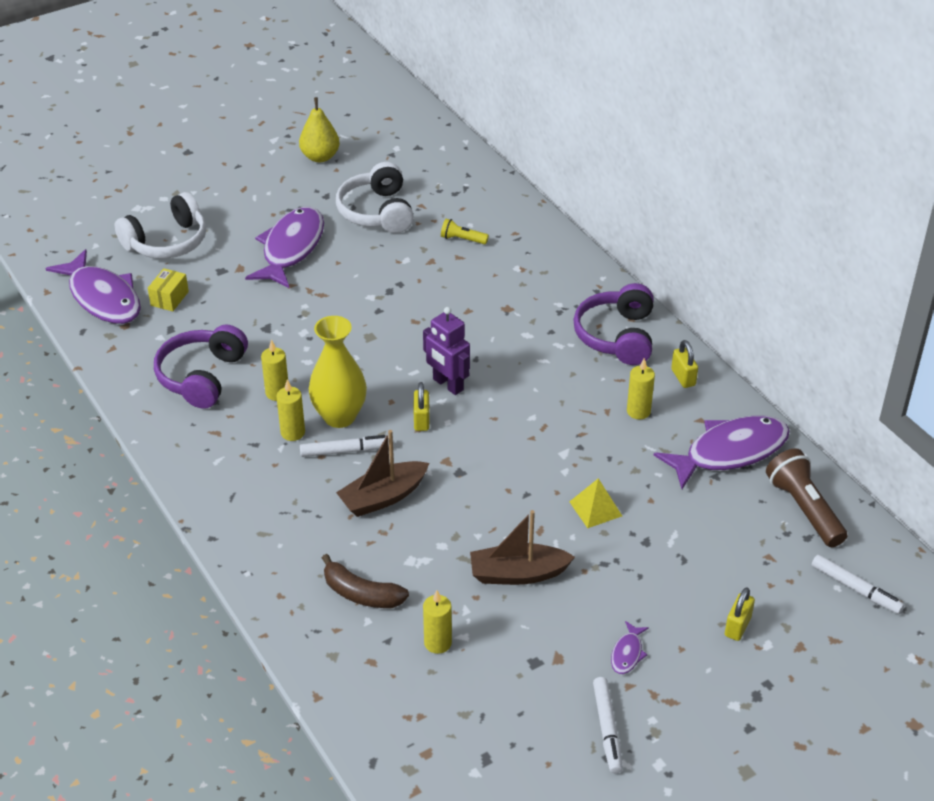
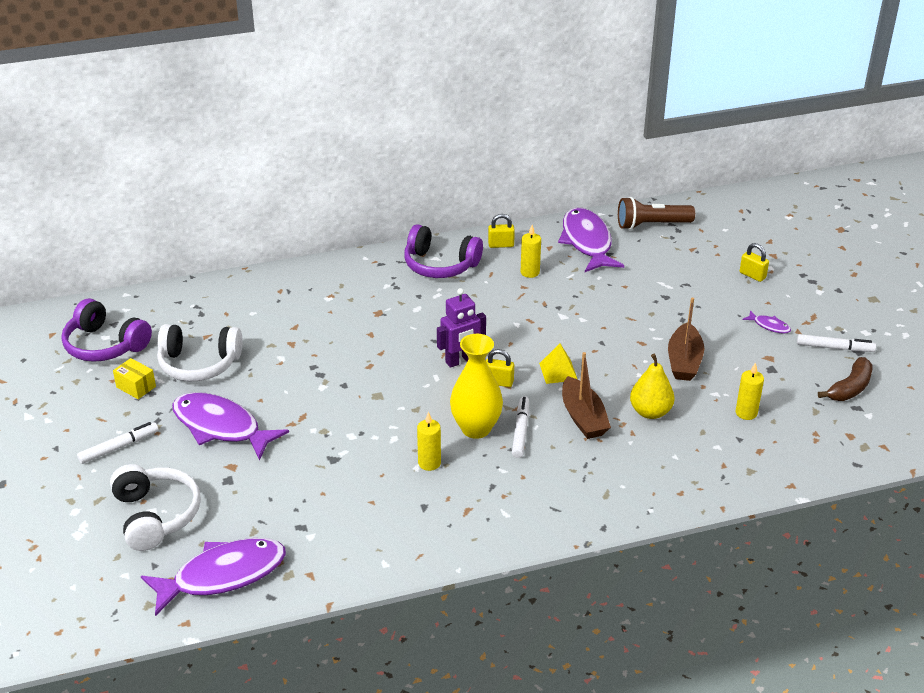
camera: 75 degrees left, 5 degrees down
yellow box [148,268,189,311] -> yellow box moved to [113,358,156,399]
purple headphones [154,325,248,409] -> purple headphones moved to [61,298,152,362]
yellow candle [276,379,305,441] -> none
yellow pear [299,97,340,162] -> yellow pear moved to [630,354,675,419]
brown banana [322,554,409,608] -> brown banana moved to [818,357,873,401]
yellow flashlight [441,219,489,244] -> none
yellow pyramid [569,478,622,528] -> yellow pyramid moved to [539,344,577,384]
white marker [812,554,904,614] -> white marker moved to [77,422,158,464]

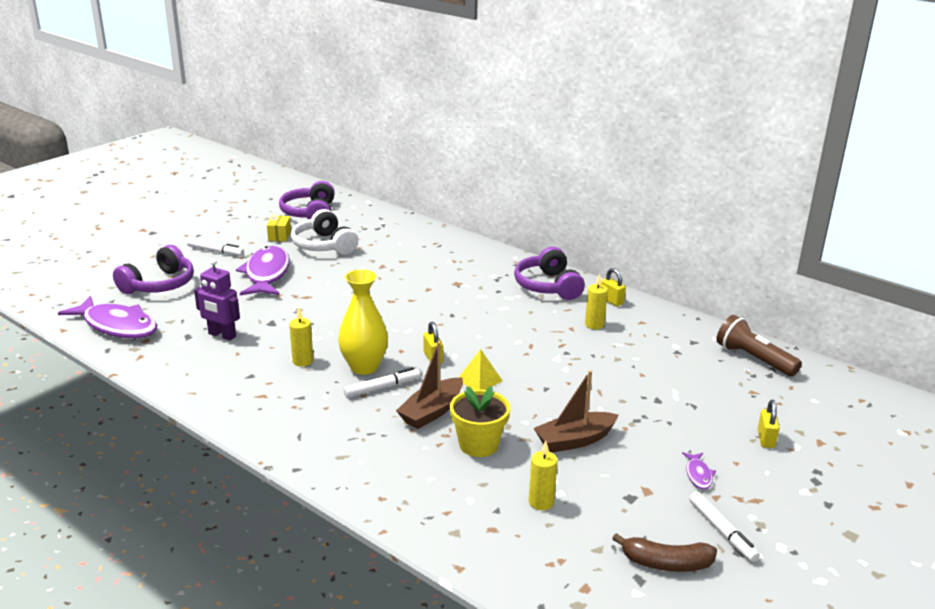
camera: 55 degrees right, 10 degrees down
white headphones [110,464,201,551] -> purple headphones [113,245,194,294]
purple robot [437,288,486,368] -> purple robot moved to [194,259,240,341]
purple fish [558,208,624,272] -> none
yellow pear [630,354,675,419] -> yellow flower pot [450,386,510,457]

